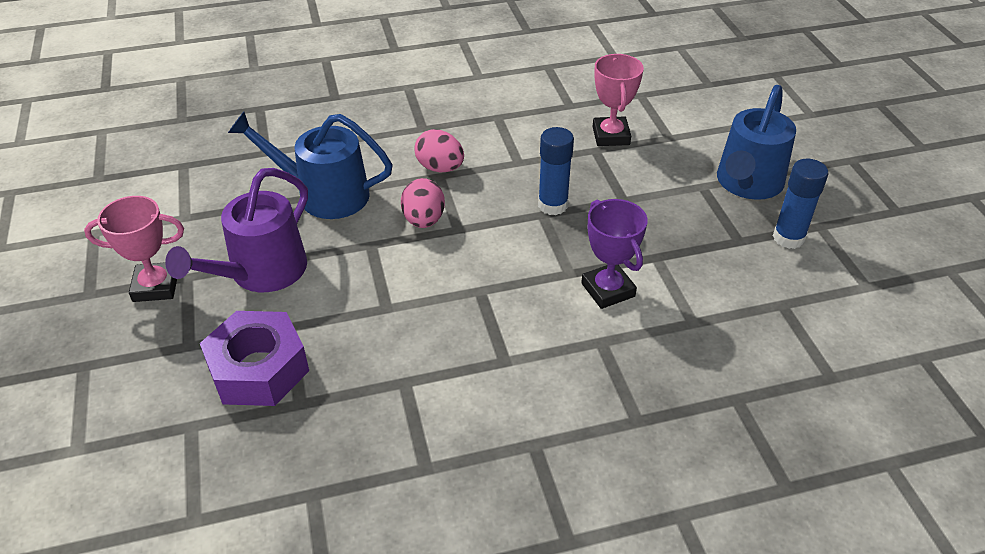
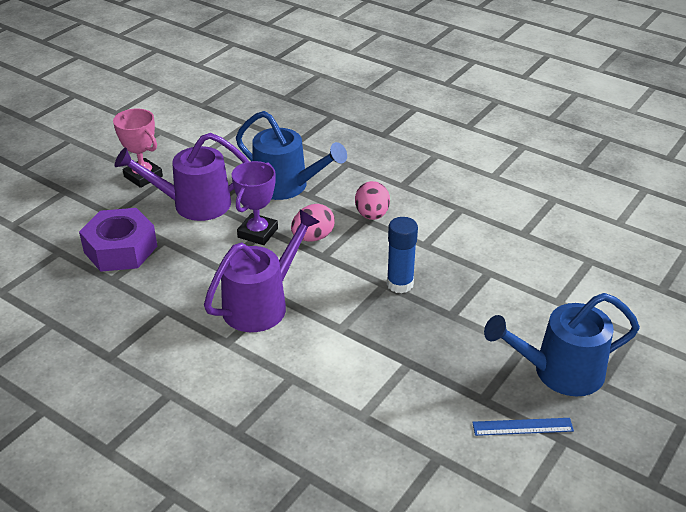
camera: 50 degrees right, 5 degrees down
blue watering can [228,112,393,219] -> blue watering can turned 150 degrees clockwise [236,111,347,200]
purple trophy [581,199,648,309] -> purple trophy moved to [232,161,278,245]
pink trophy [592,54,644,146] -> none
blue glue stick [773,159,828,249] -> blue ruler [472,418,574,436]
none -> purple watering can [204,210,320,332]

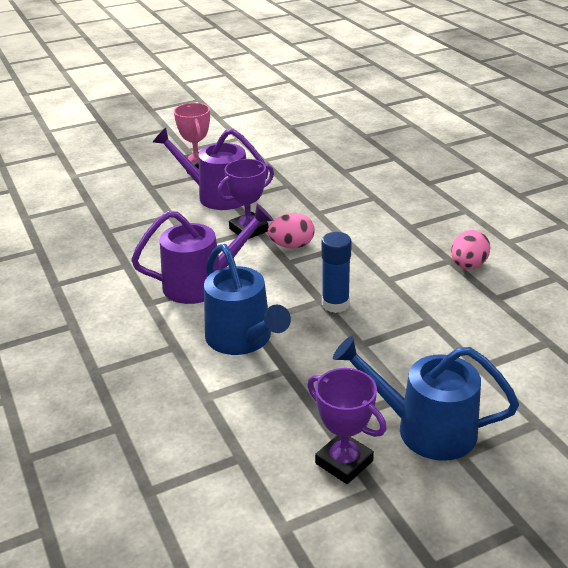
camera: 30 degrees right, 5 degrees down
purple nut [79,208,157,272] -> none
blue watering can [236,111,347,200] -> blue watering can moved to [204,244,291,355]
pink egg [355,181,390,220] -> pink egg moved to [451,230,490,269]
blue ruler [472,418,574,436] -> purple trophy [307,368,386,484]

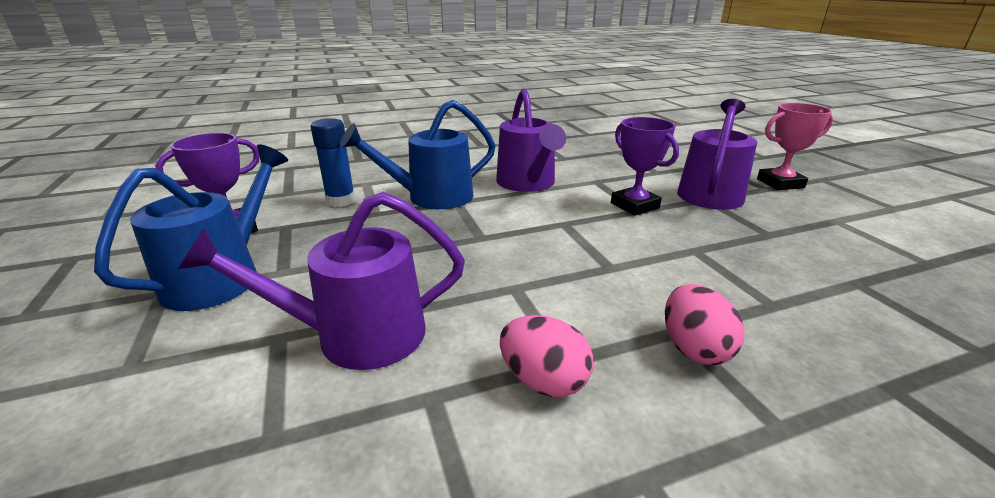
camera: 95 degrees right, 5 degrees down
pink egg [268,213,315,249] -> pink egg moved to [665,284,744,365]
blue glue stick [321,232,352,313] -> blue glue stick moved to [310,118,356,207]
none -> purple watering can [178,192,465,370]

